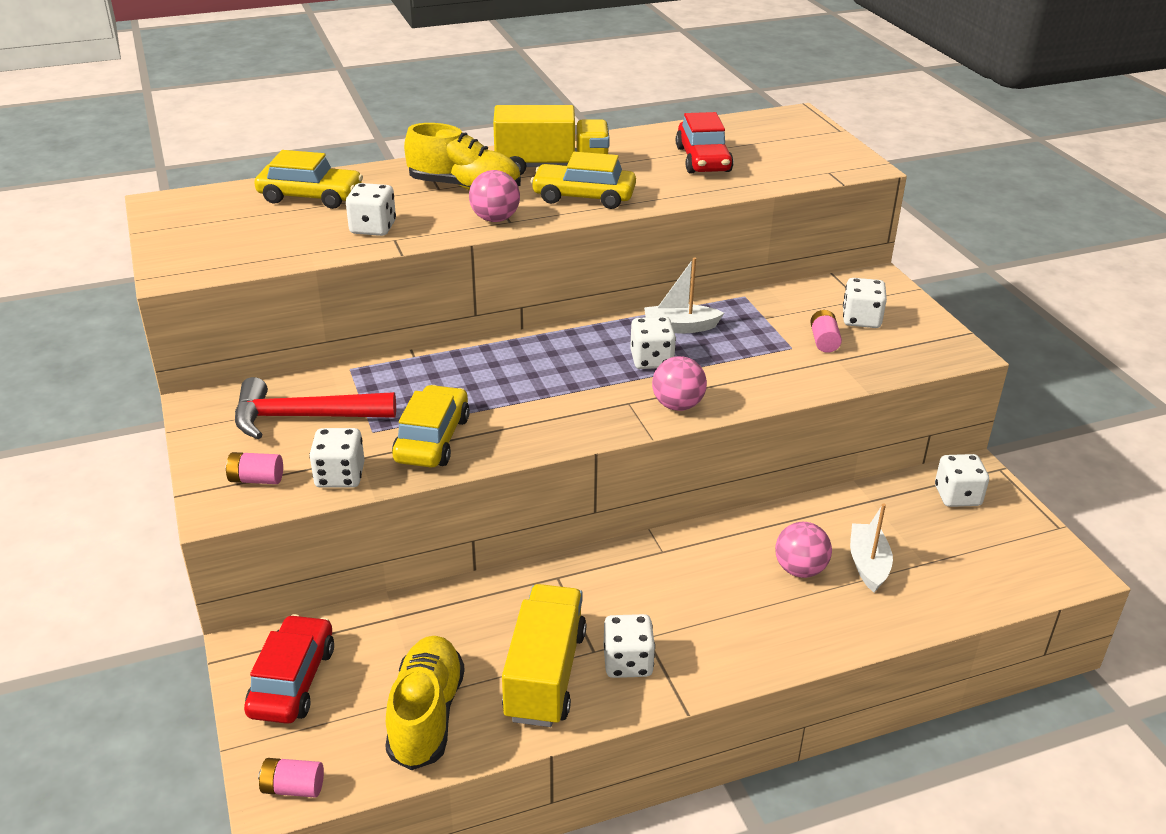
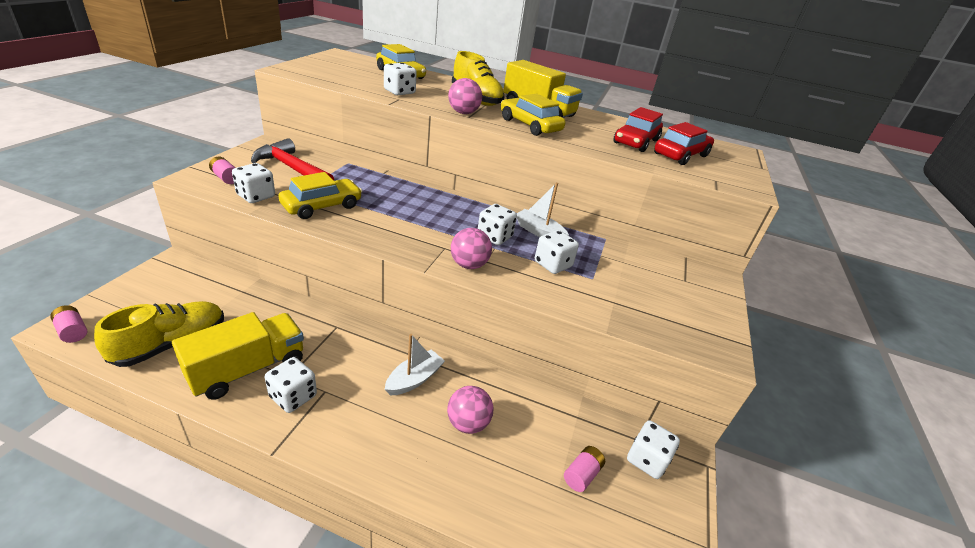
camera: 35 degrees right, 0 degrees up
red car [244,614,334,724] -> red car moved to [654,122,714,165]
pink battery [810,310,842,353] -> pink battery moved to [564,446,605,492]
white dice [843,278,887,328] -> white dice moved to [535,230,579,274]
white boat [850,503,893,592] -> white boat moved to [385,334,445,395]

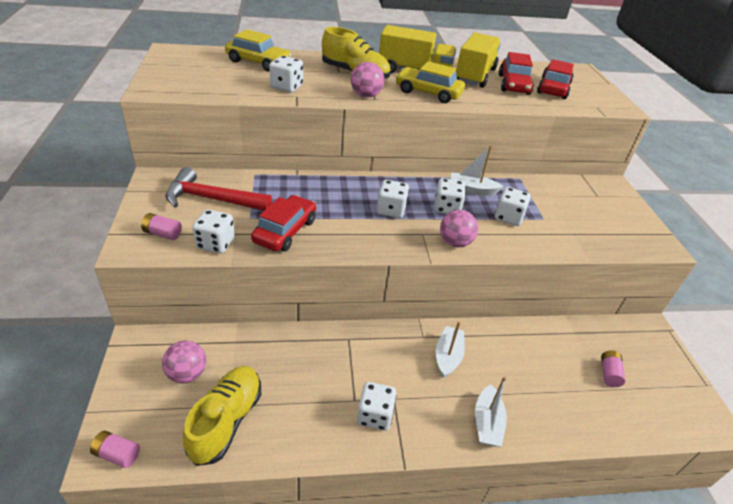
camera: 25 degrees left, 5 degrees up
yellow truck [172,312,304,400] -> yellow truck moved to [456,32,501,88]
yellow car [279,172,362,219] -> red car [251,195,316,252]
pink ball [447,386,494,434] -> pink ball moved to [162,341,206,383]
white dice [627,420,680,479] -> white dice moved to [377,180,409,218]
none -> white boat [475,376,507,447]

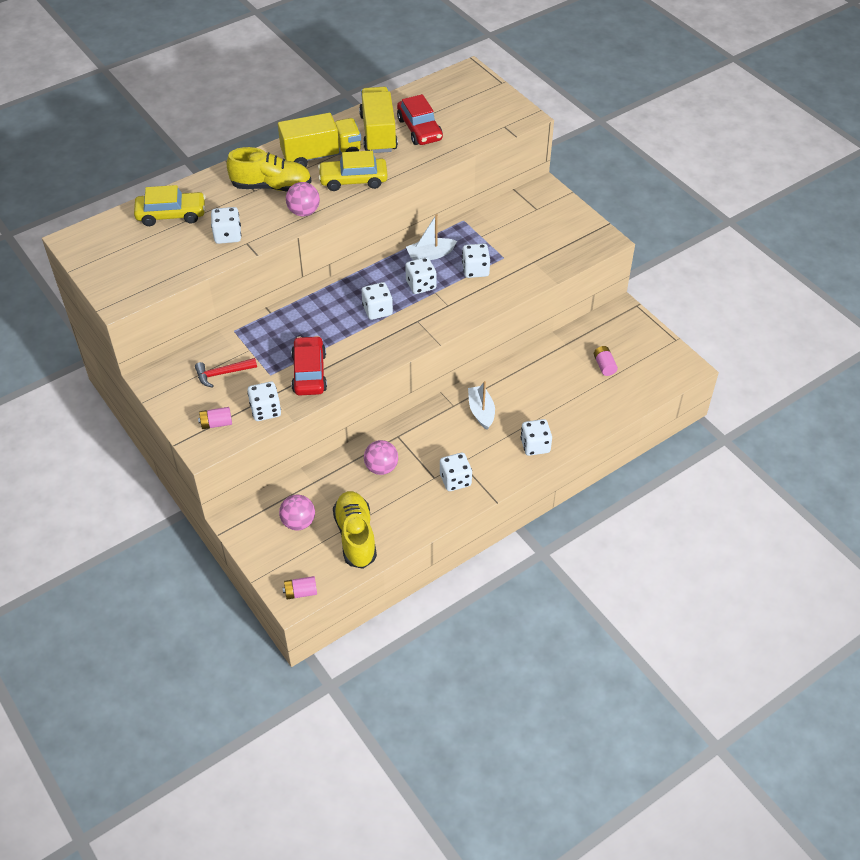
camera: 25 degrees left, 10 degrees up
red hammer [165,167,272,211] -> red hammer [195,358,257,388], size x0.60
pink ball [440,210,478,247] -> pink ball moved to [364,440,398,475]
white boat [475,376,507,447] -> white dice [521,419,552,456]
red car [537,59,574,99] -> none

